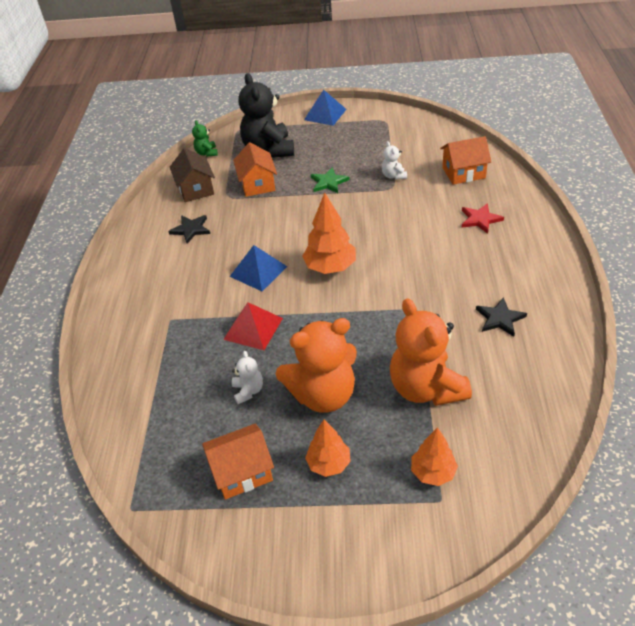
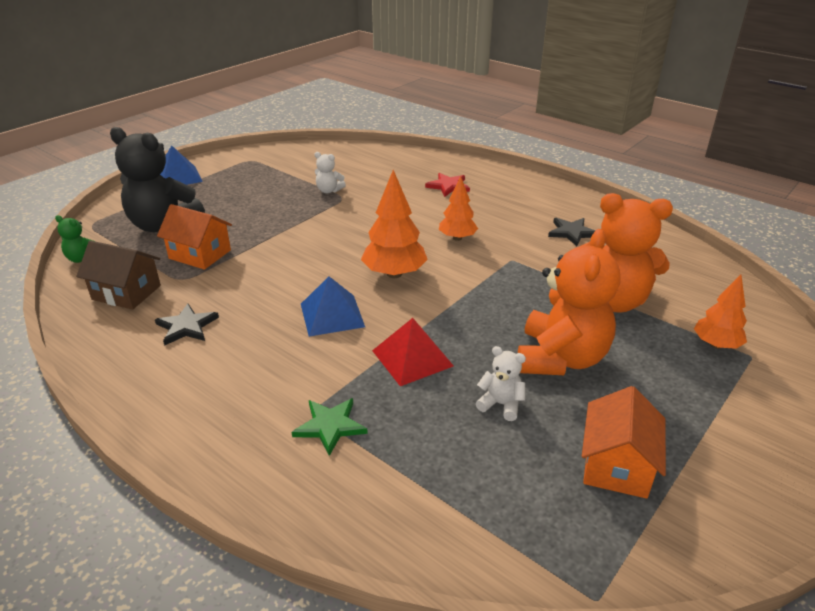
camera: 55 degrees left, 10 degrees down
orange tree [305,419,351,477] -> orange tree moved to [439,176,478,241]
green star [311,167,350,193] -> green star moved to [292,398,368,456]
orange house [440,136,491,184] -> none

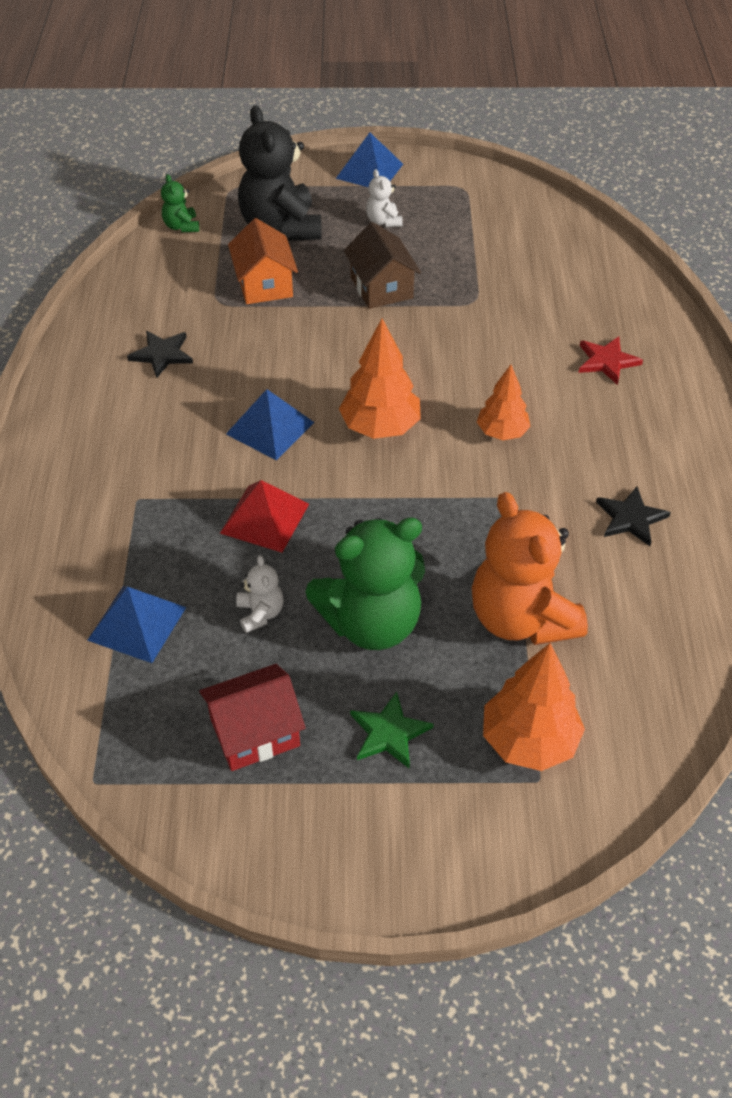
camera: 50 degrees right, 15 degrees up
brown house [76,241,161,310] -> brown house moved to [344,222,421,309]
green star [292,398,368,456] -> green star moved to [350,692,434,769]
white teddy bear [315,152,346,193] -> white teddy bear moved to [366,169,403,227]
orange teddy bear [518,229,621,375] -> green teddy bear [305,517,425,650]
orange house [582,386,666,499] -> red house [199,664,306,771]
orange tree [694,275,747,349] -> orange tree [483,643,585,771], size x1.53
none -> blue pyramid [87,586,186,663]

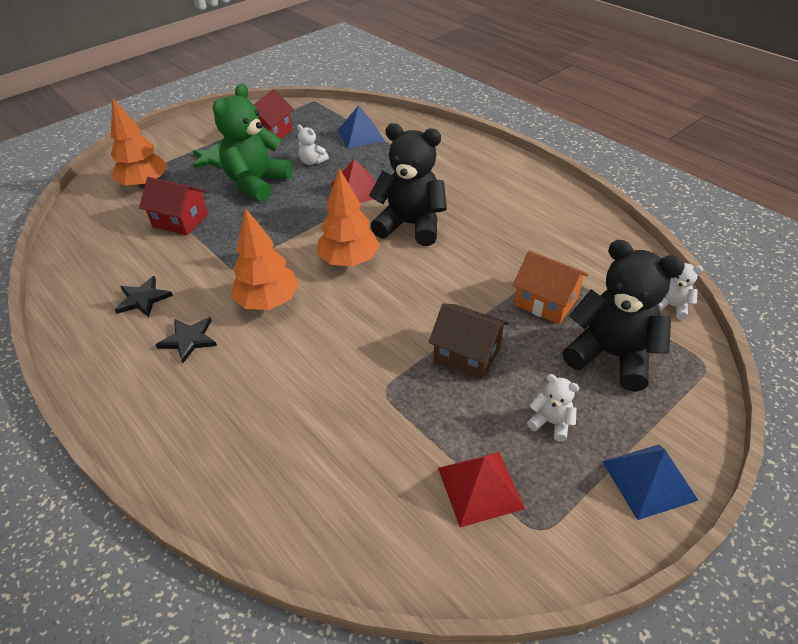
camera: 140 degrees right, 5 degrees down
black star [127,331,193,378] -> black star moved to [156,317,217,363]
green teddy bear [161,174,199,232] -> white teddy bear [658,263,703,320]
blue pyramid [226,389,315,460] -> black teddy bear [369,123,447,246]
orange teddy bear [472,492,588,645] -> red house [139,177,208,236]
orange tree [477,364,531,440] -> orange tree [231,208,299,310], size x1.53
red star [579,336,643,385] -> none
none -> red pyramid [438,452,525,527]

